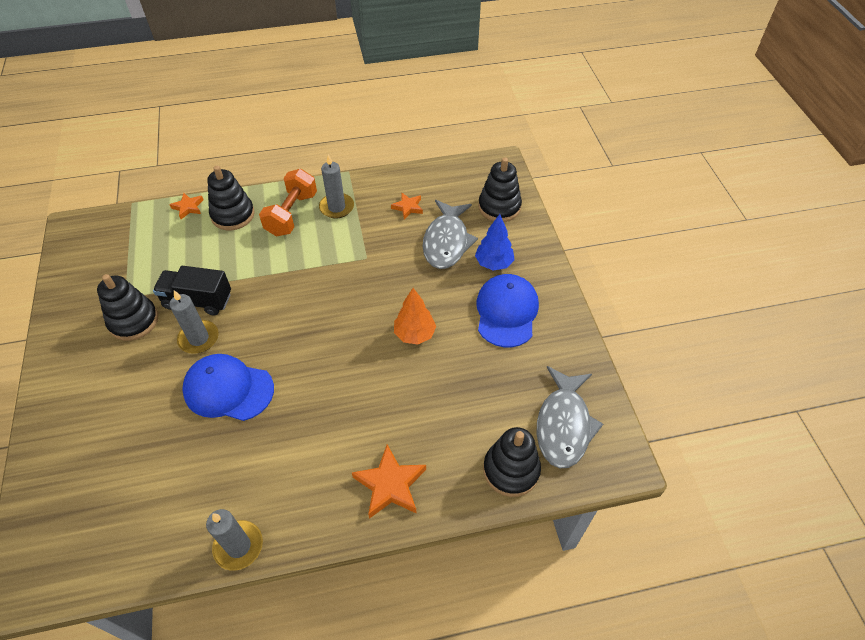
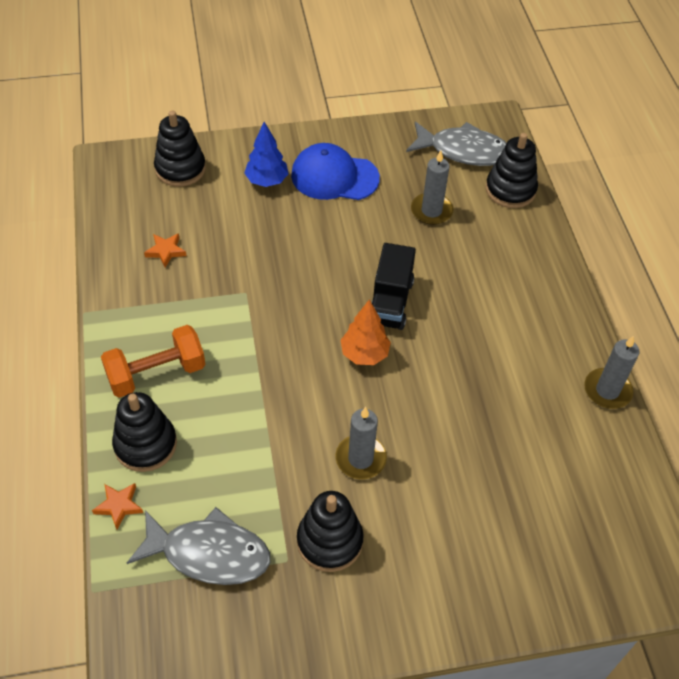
camera: 90 degrees left, 0 degrees up
black truck [153,266,231,316] -> black truck moved to [372,243,416,330]
blue cap [182,354,274,421] -> none
orange dumbbell [259,169,317,236] -> orange dumbbell turned 45 degrees counterclockwise [101,325,205,398]
grey candle [319,155,354,219] -> grey candle moved to [411,150,454,225]
orange star [352,444,426,519] -> none
orange tree [394,288,436,344] -> orange tree moved to [341,300,391,365]
grey fish [422,200,478,269] -> grey fish moved to [127,507,270,585]

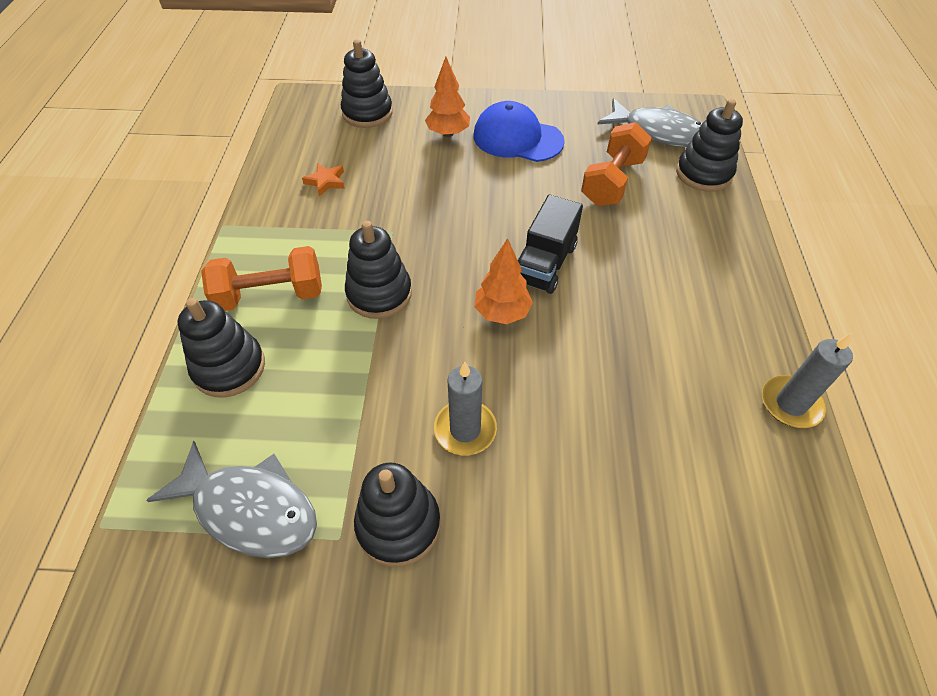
camera: 15 degrees right, 0 degrees up
orange star [92,483,143,530] -> none
blue tree [244,122,289,187] -> orange tree [425,57,470,137]
grey candle [411,150,454,225] -> orange dumbbell [581,122,652,206]
none -> black stacking toy [345,221,412,319]

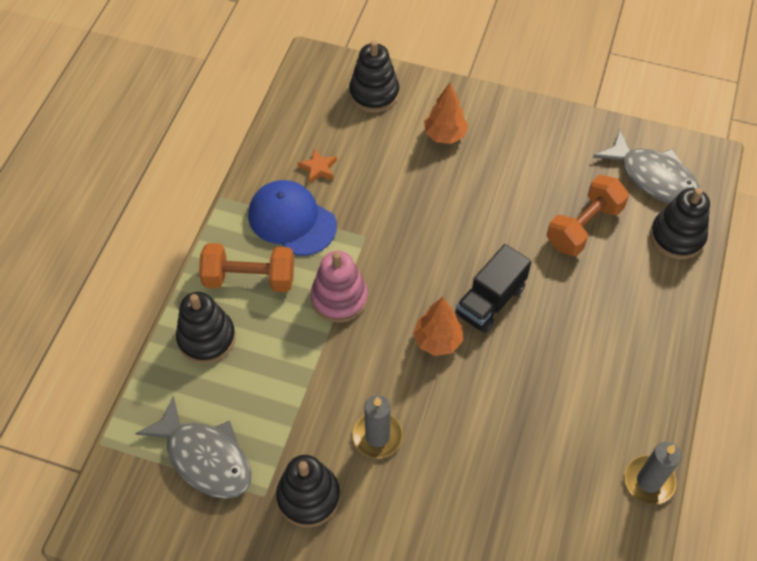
camera: 15 degrees right, 5 degrees up
black stacking toy [345,221,412,319] -> pink stacking toy [311,251,368,323]
blue cap [474,101,565,162] -> blue cap moved to [248,180,337,256]

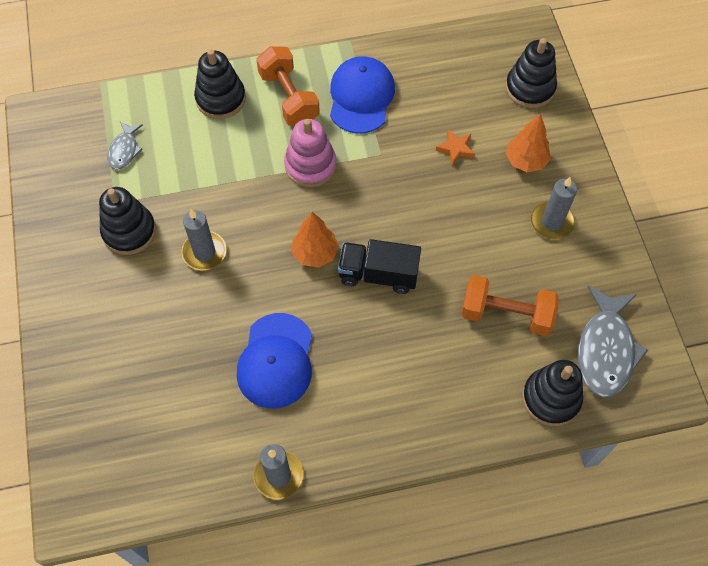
camera: 60 degrees right, 5 degrees up
grey fish [135,396,251,499] -> grey fish [107,122,143,170], size x0.53
orange star [297,149,337,184] -> orange star moved to [436,130,475,166]
none -> blue cap [237,313,312,409]
none -> grey candle [531,177,577,240]

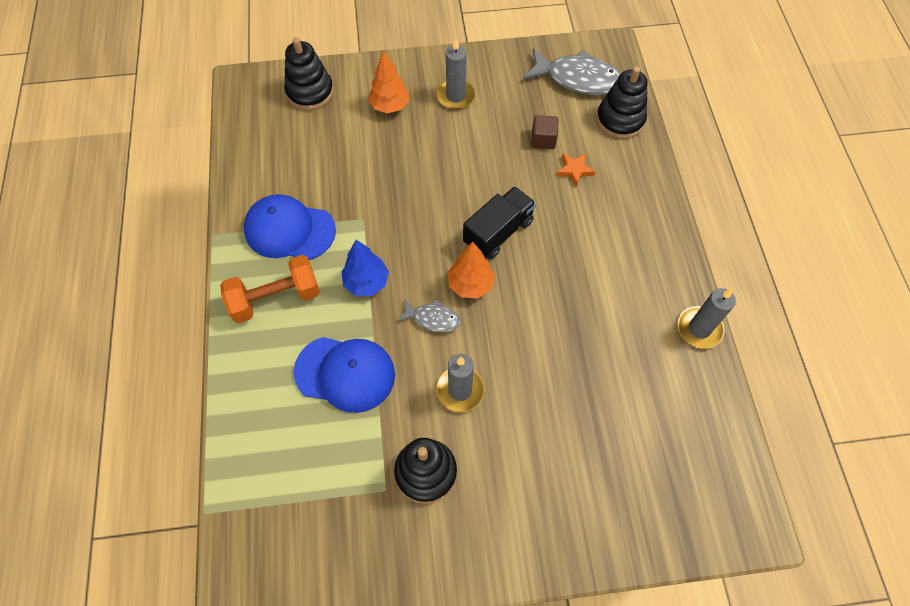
camera: 85 degrees left, 0 degrees up
grey fish [107,122,143,170] -> grey fish moved to [397,299,460,332]
black stacking toy [194,49,246,119] -> none
blue cap [237,313,312,409] -> blue cap moved to [294,337,395,413]
pink stacking toy [284,119,337,187] -> blue tree [341,240,389,296]
black truck [338,239,421,294] -> black truck turned 150 degrees counterclockwise [463,186,536,259]
orange star [436,130,475,166] -> orange star moved to [556,154,595,187]
orange dumbbell [461,275,559,336] -> brown cube [531,115,558,149]

